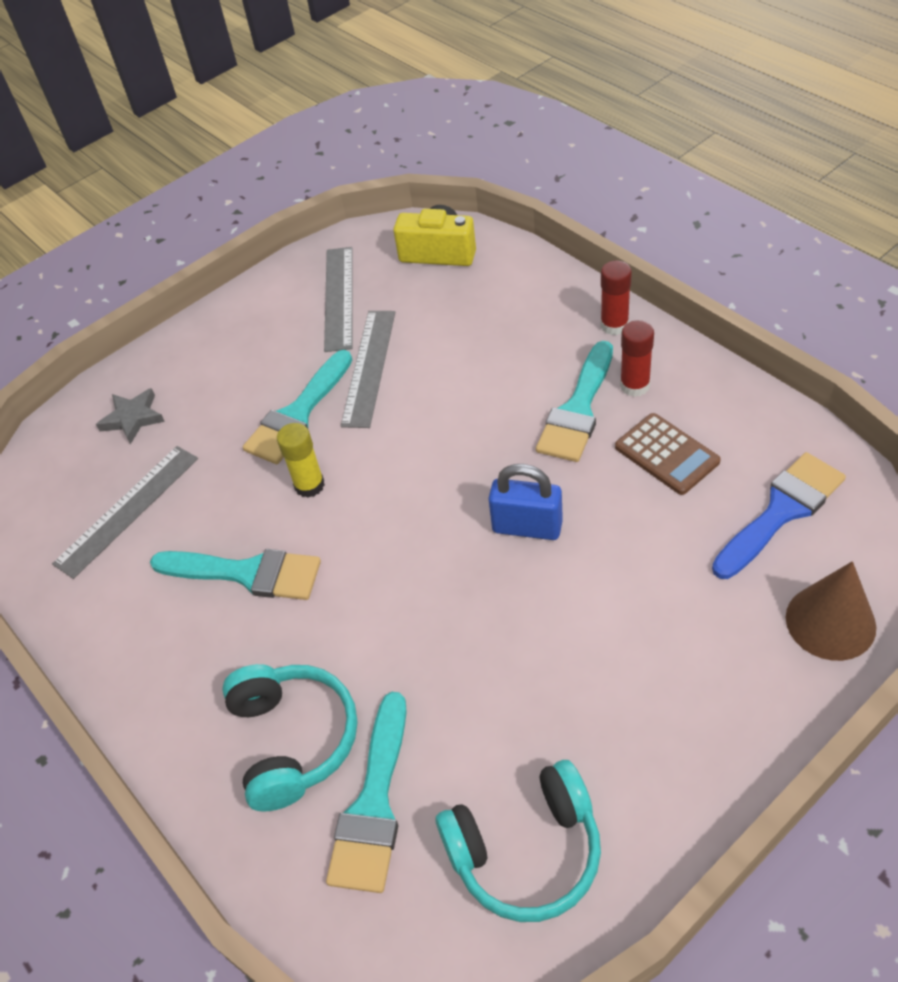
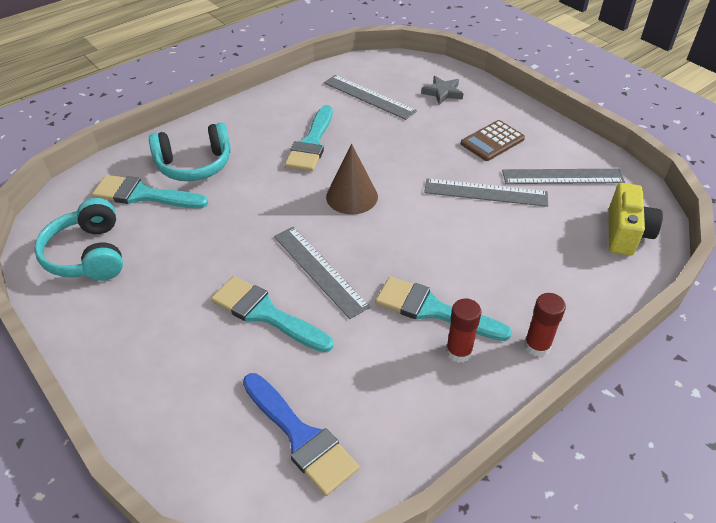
camera: 85 degrees right, 5 degrees down
turquoise brush [243,350,352,464] -> turquoise brush moved to [211,276,333,353]
yellow glue stick [277,423,325,498] -> none
blue padlock [488,464,563,540] -> grey ruler [274,227,370,319]
brown calculator [615,413,721,495] -> brown calculator moved to [461,120,525,161]
brown cone [786,561,876,661] -> brown cone moved to [326,144,378,215]

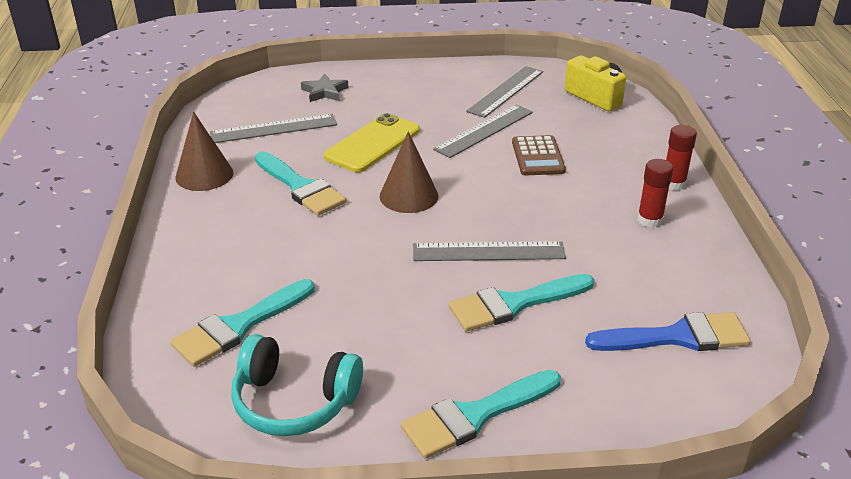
camera: 55 degrees left, 10 degrees down
turquoise headphones [149,122,231,181] -> none
turquoise brush [375,276,512,341] -> turquoise brush moved to [401,370,561,459]
brown calculator [461,120,525,161] -> brown calculator moved to [512,135,566,176]
none -> brown cone [175,112,233,191]
none -> yellow phone [324,113,420,172]

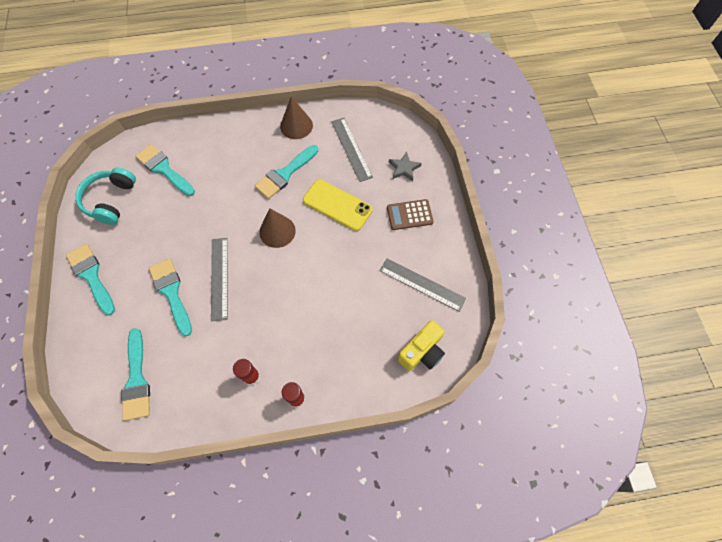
camera: 85 degrees right, 30 degrees up
grey ruler [433,104,533,158] -> none
brown calculator [512,135,566,176] -> brown calculator moved to [387,199,433,230]
blue brush [585,312,750,351] -> turquoise brush [121,328,150,421]

